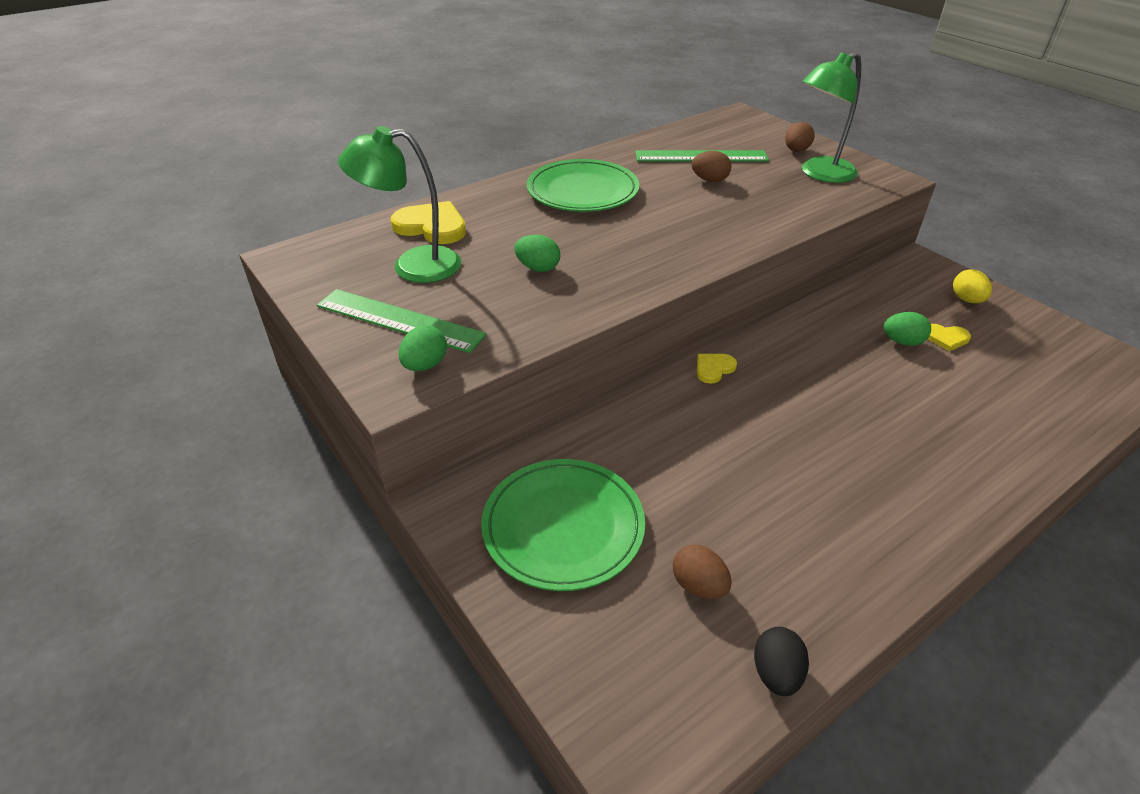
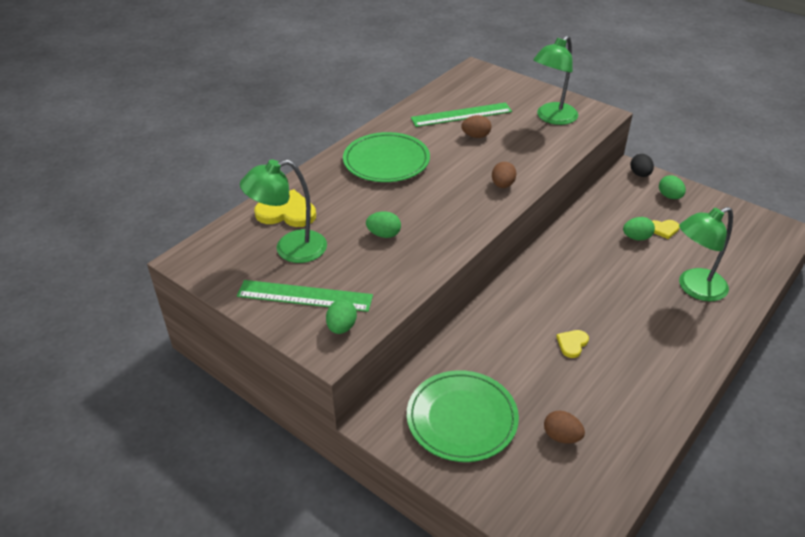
camera: 15 degrees left, 0 degrees up
yellow heart [697,354,737,383] -> yellow heart moved to [556,330,589,358]
black egg [754,627,809,696] -> black egg moved to [630,154,654,177]
brown egg [785,122,815,152] -> brown egg moved to [492,162,516,188]
yellow egg [953,269,992,303] -> green egg [659,175,686,199]
none -> green lamp [679,207,733,301]

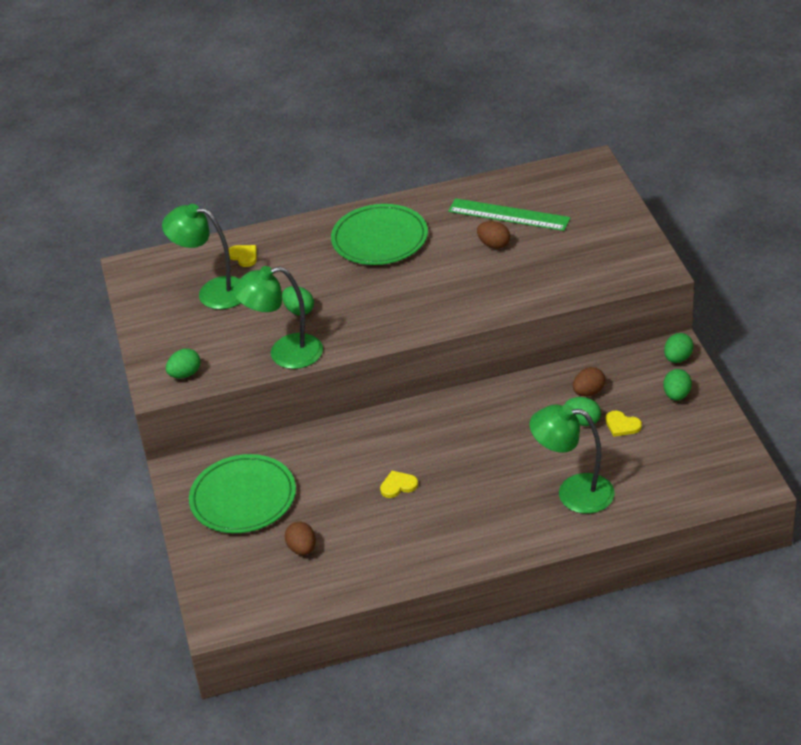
camera: 40 degrees right, 0 degrees up
green ruler [237,280,373,312] -> none
yellow heart [254,189,316,227] -> yellow heart [229,245,257,267], size x0.55
brown egg [492,162,516,188] -> brown egg moved to [573,367,605,397]
green lamp [533,35,578,125] -> green lamp moved to [233,266,323,369]
black egg [630,154,654,177] -> green egg [664,333,693,363]

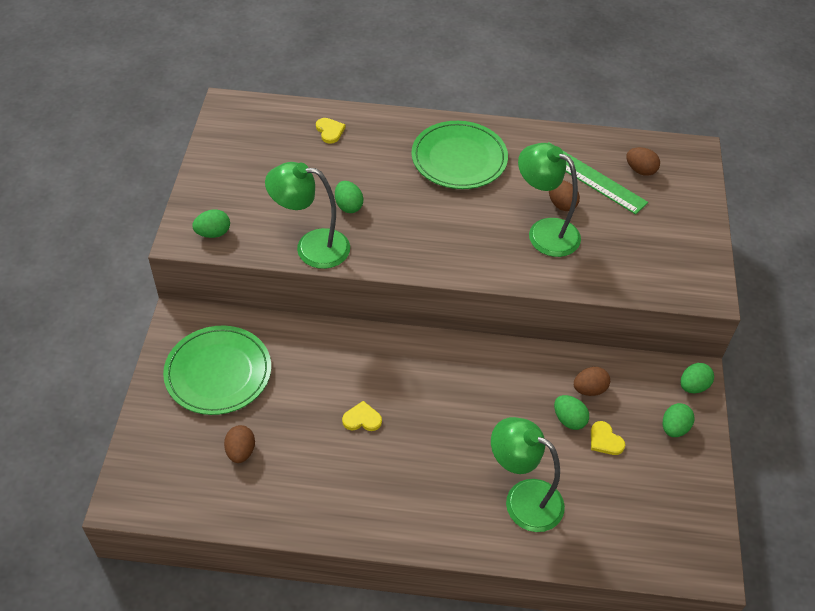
camera: 15 degrees right, 10 degrees up
green lamp [162,204,240,309] -> green lamp moved to [518,143,581,257]
none -> brown egg [626,147,660,176]

